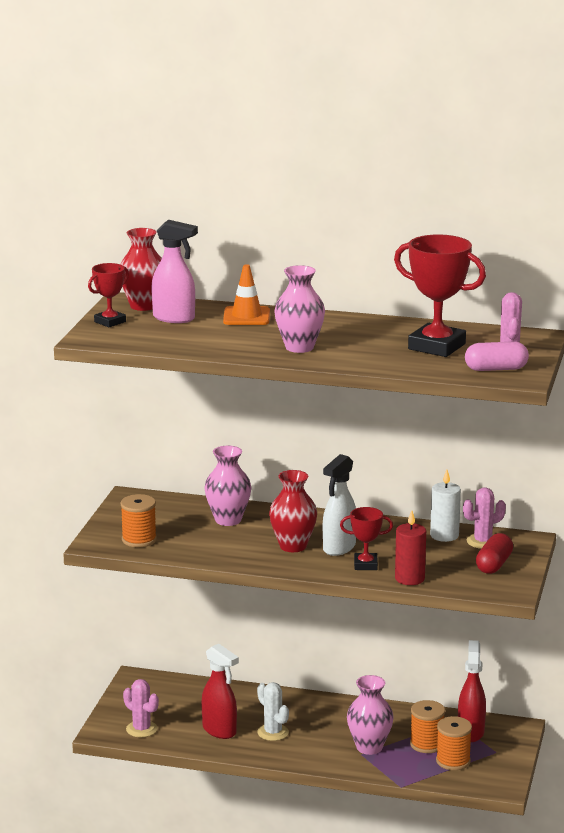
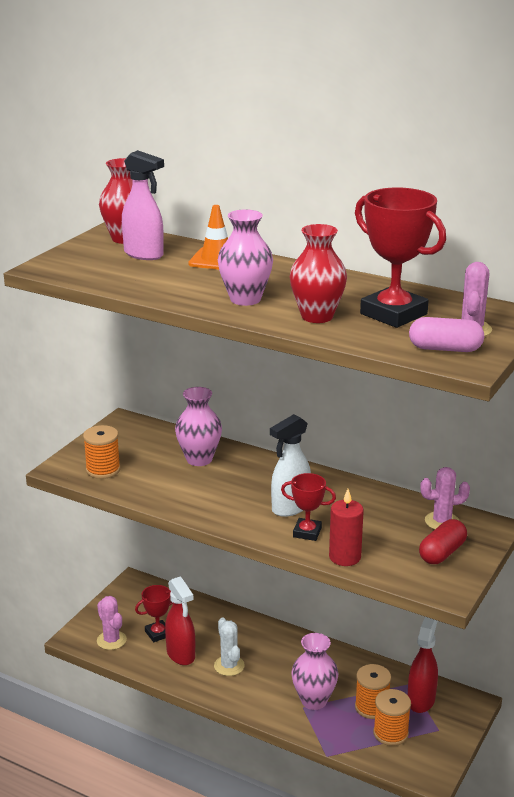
camera: 15 degrees right, 5 degrees up
red trophy [88,263,129,327] -> red trophy moved to [135,585,173,642]
red vase [269,470,317,552] -> red vase moved to [290,224,347,323]
white candle [430,470,461,542] -> none

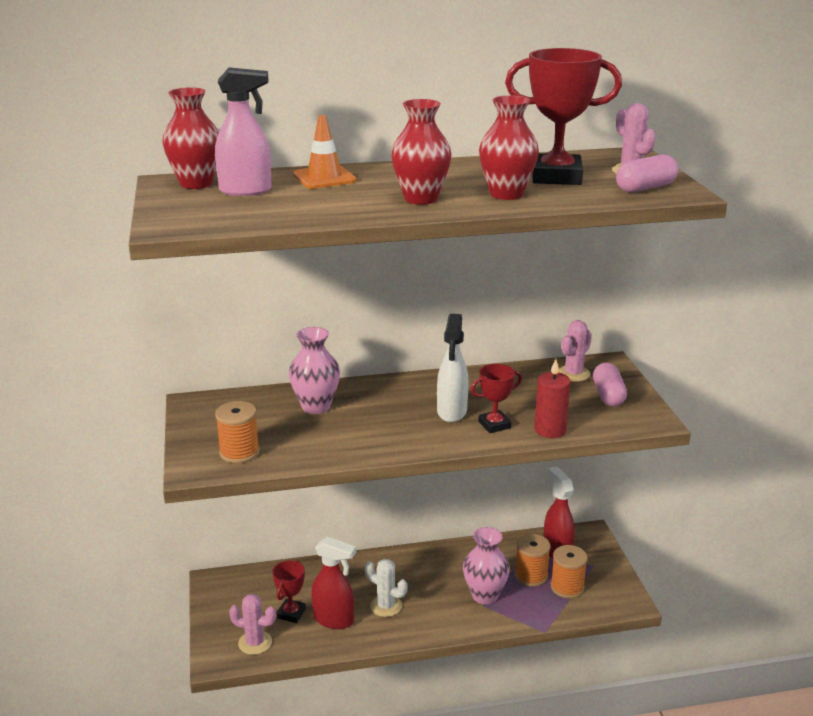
camera: 40 degrees left, 0 degrees up
pink vase [218,209,273,306] -> red vase [391,99,452,205]
red capsule [419,519,467,564] -> pink capsule [593,363,627,407]

